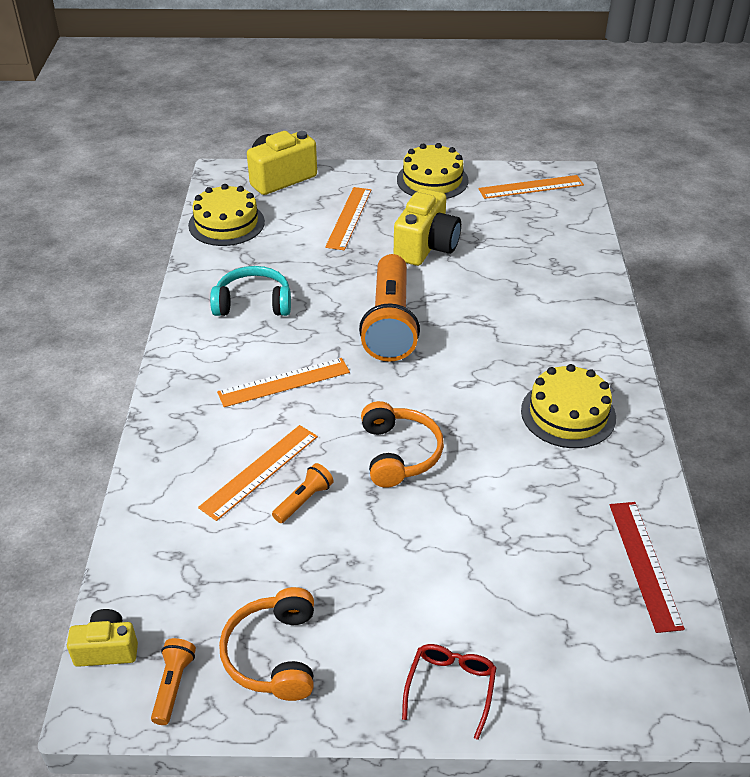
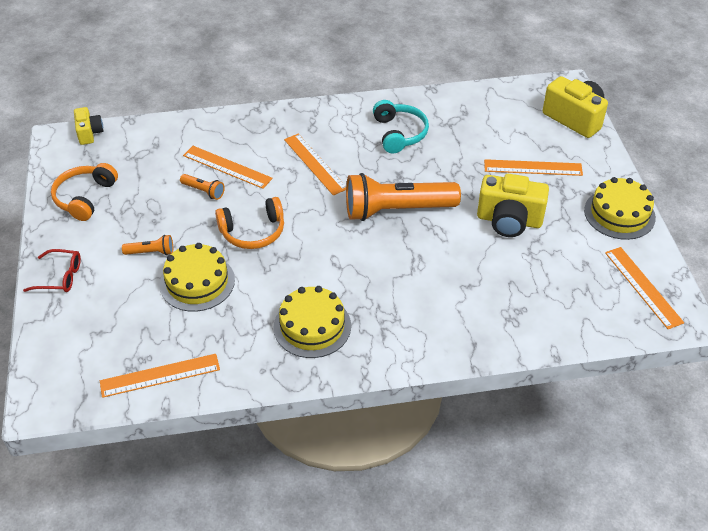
camera: 80 degrees right, 5 degrees up
orange flashlight [151,638,196,725] -> orange flashlight moved to [122,235,173,255]
yellow cake [188,184,265,246] -> yellow cake moved to [160,243,235,312]
orange headphones [219,587,314,701] -> orange headphones turned 60 degrees counterclockwise [51,163,118,221]
red ruler [610,502,685,633] -> orange ruler [100,354,220,398]

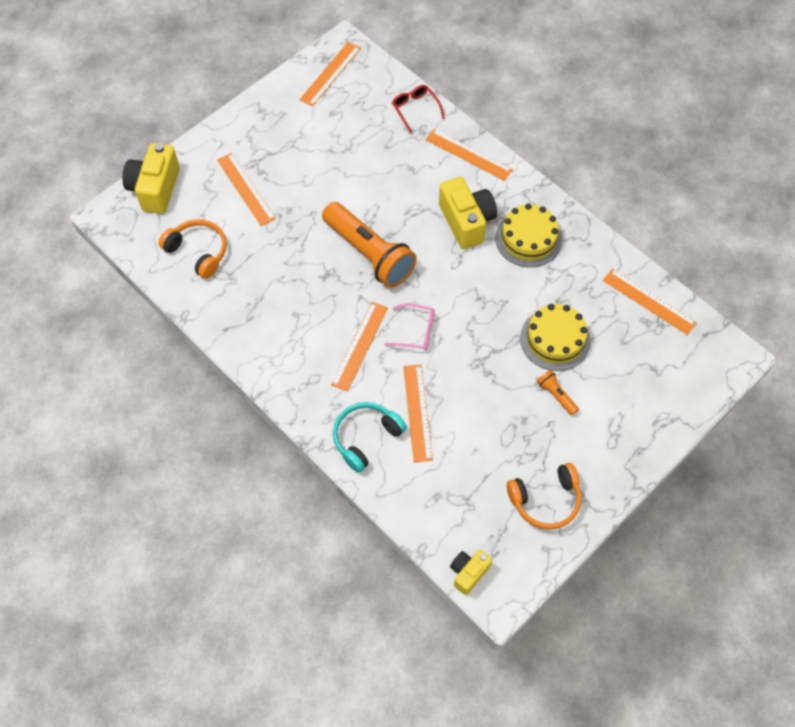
camera: 125 degrees left, 15 degrees up
red glasses [23,249,81,292] -> red glasses moved to [392,85,445,133]
orange flashlight [180,174,225,200] -> none
orange headphones [215,197,284,249] -> orange headphones moved to [159,219,227,279]
turquoise headphones [373,100,429,153] -> turquoise headphones moved to [333,402,407,473]
yellow camera [477,174,549,237] -> yellow camera moved to [439,177,497,249]
yellow cake [584,177,656,240] -> none
none -> pink glasses [384,303,435,350]
none -> orange ruler [425,129,513,181]

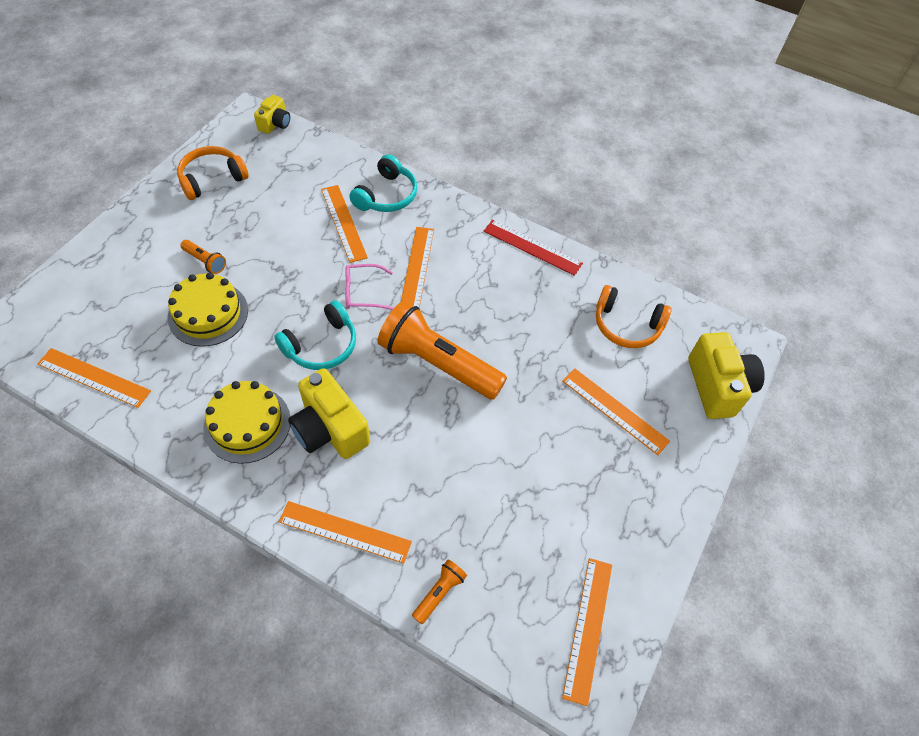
camera: 160 degrees right, 5 degrees down
red glasses [392,85,445,133] -> orange flashlight [412,560,467,624]
none -> turquoise headphones [274,300,356,370]
none -> red ruler [484,220,583,276]

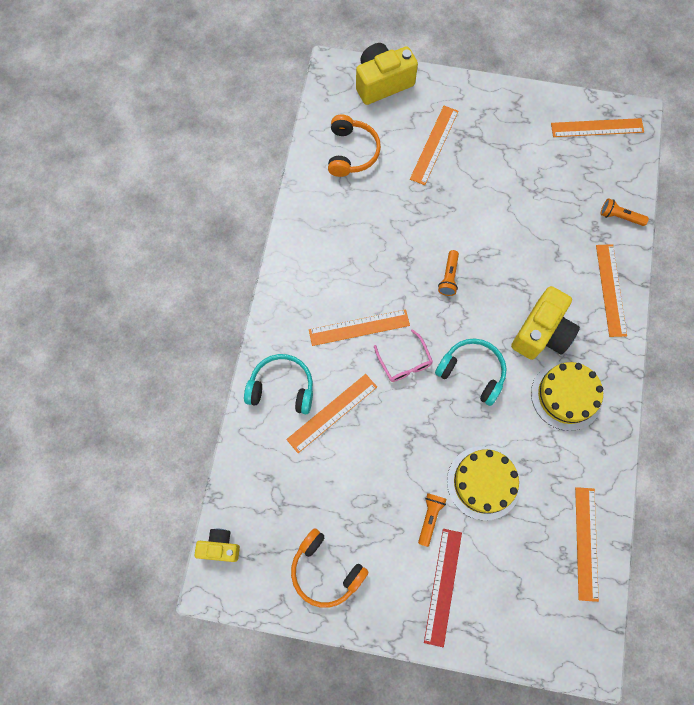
camera: 105 degrees left, 15 degrees up
orange flashlight [377,301,507,400] -> orange flashlight [438,250,459,296], size x0.42
red ruler [484,220,583,276] -> red ruler moved to [424,529,462,647]

